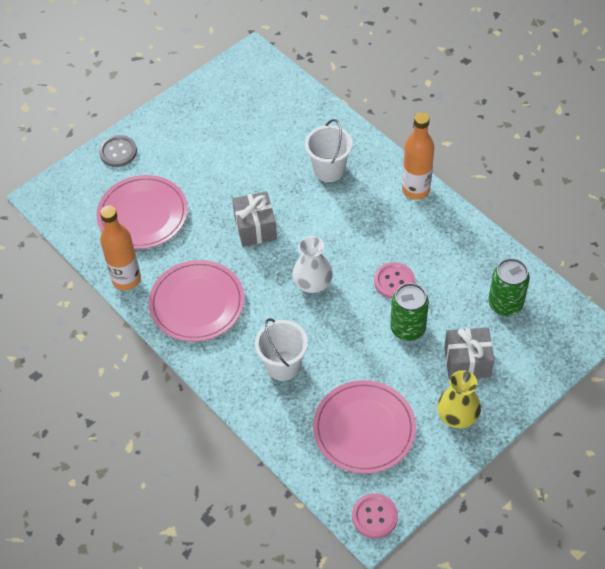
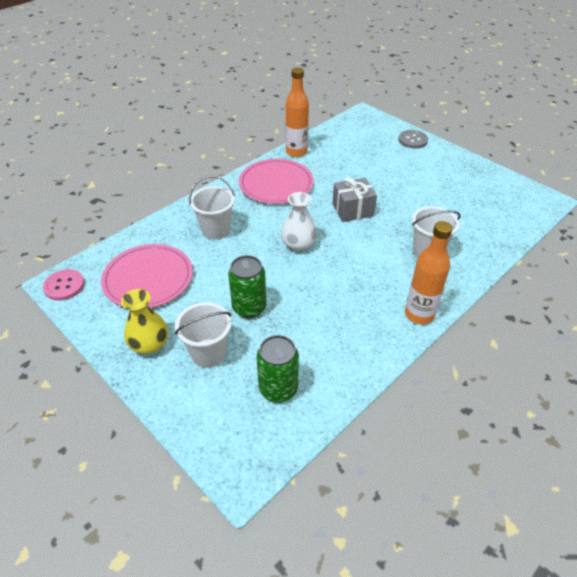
camera: 85 degrees right, 10 degrees down
pink plate [96,175,188,249] -> none
pink button [374,262,415,299] -> none
grey gift [444,328,494,380] -> white bucket [175,302,232,368]

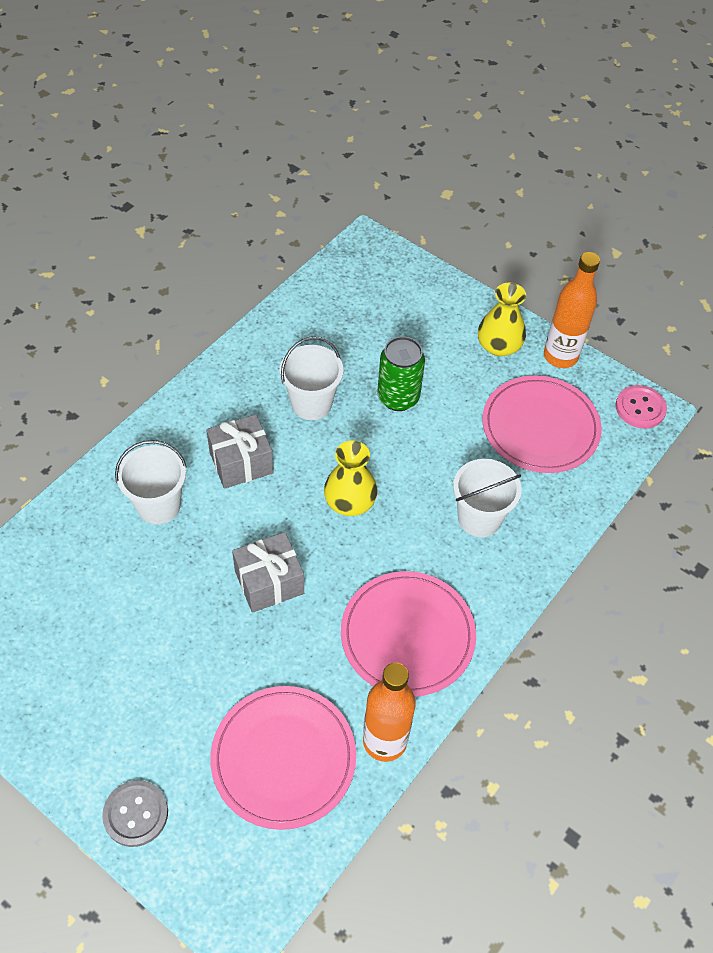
camera: 170 degrees right, 10 degrees up
white bucket [175,302,232,368] -> white bucket moved to [280,337,344,420]
green can [257,335,299,403] -> none
white vase [281,192,317,251] -> yellow vase [324,440,378,516]
orange bottle [405,221,452,324] -> orange bottle moved to [544,252,600,368]
none -> grey gift [206,414,273,489]
none -> pink plate [210,686,356,830]

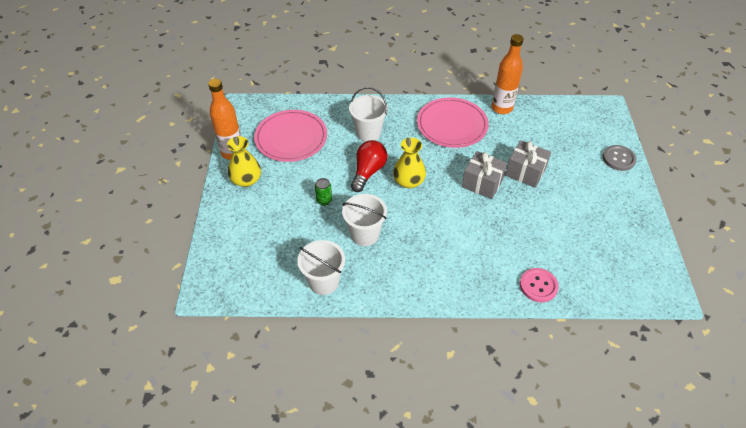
camera: 125 degrees left, 5 degrees down
white bucket [115,440,187,524] -> white bucket moved to [297,240,345,295]
grey gift [206,414,273,489] -> grey gift moved to [505,140,551,188]
pink plate [210,686,356,830] -> none
green can [378,336,425,411] -> green can [315,178,332,206], size x0.55
pink button [616,385,667,429] -> pink button moved to [520,268,559,302]
none -> red light bulb [351,140,387,192]

